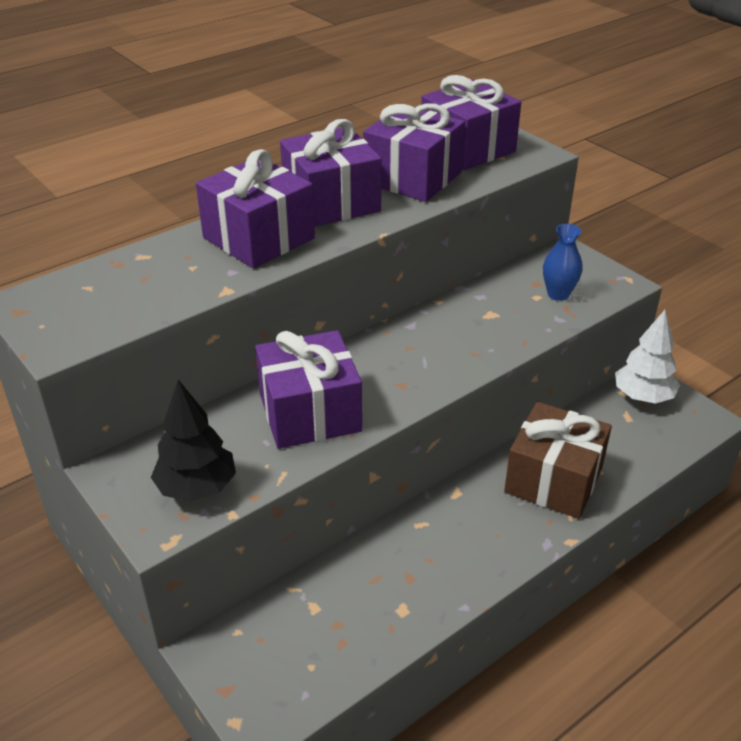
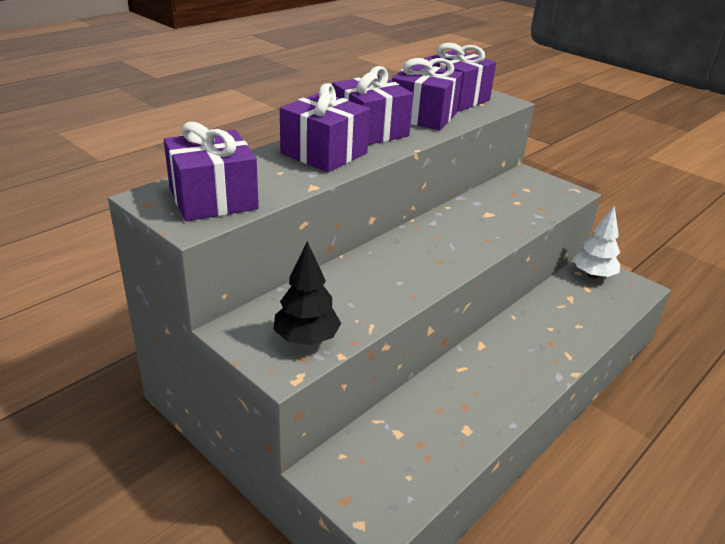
camera: 10 degrees left, 5 degrees down
purple gift [255,330,362,449] -> purple gift moved to [164,122,259,221]
brown gift [504,402,612,519] -> none
blue vase [543,224,583,301] -> none

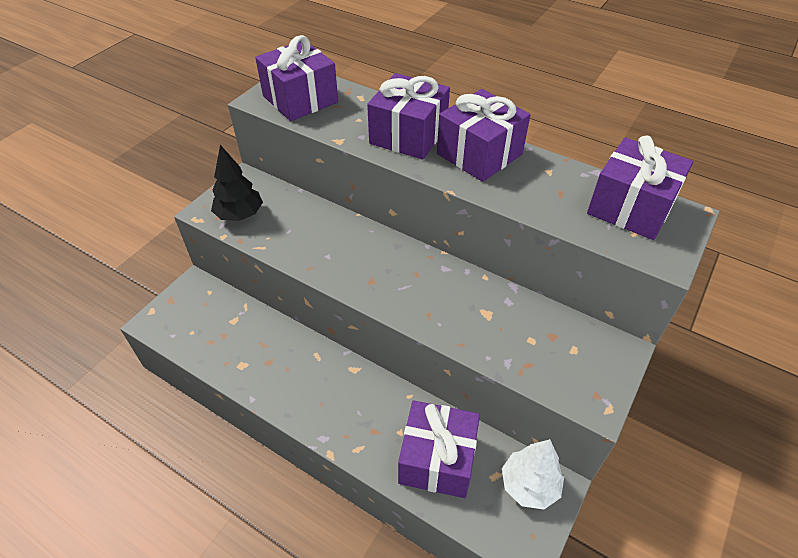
camera: 80 degrees right, 15 degrees up
purple gift [392,58,463,130] -> purple gift moved to [398,400,480,498]

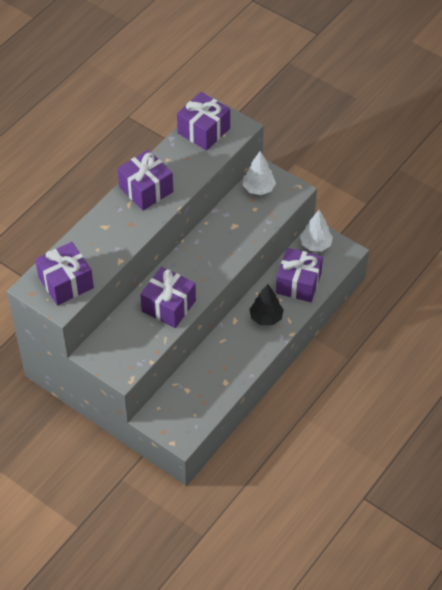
camera: 85 degrees left, 5 degrees up
black tree [211,145,263,221] -> black tree moved to [249,284,284,326]
purple gift [367,73,450,160] -> purple gift moved to [140,267,196,328]
none -> white tree [243,151,276,195]

